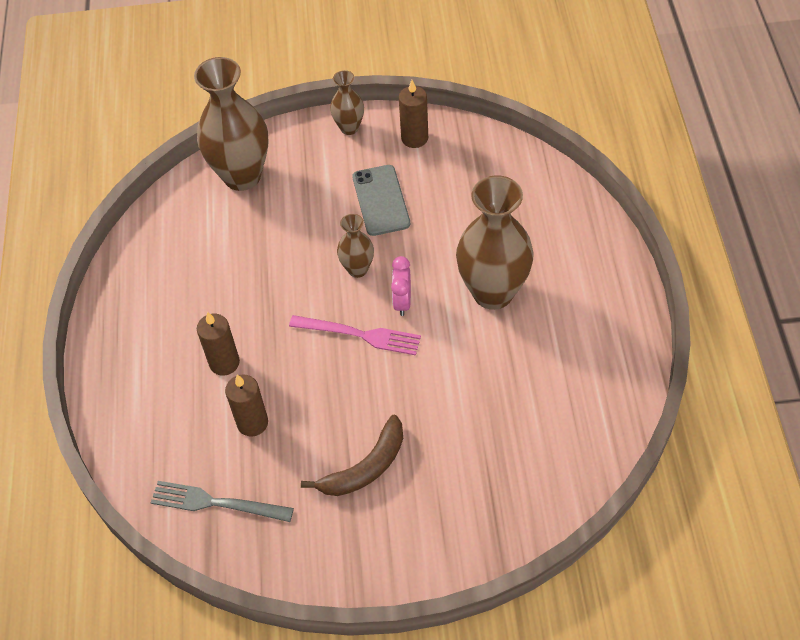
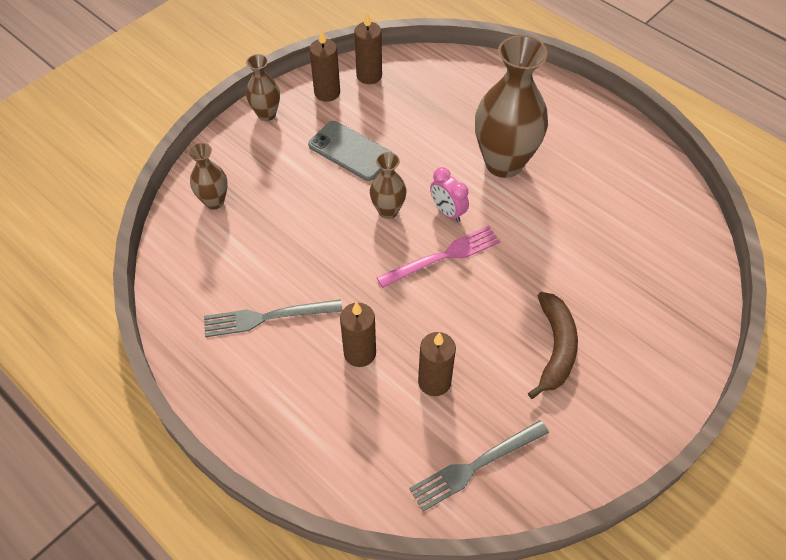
camera: 45 degrees left, 0 degrees up
brown vase [194,57,268,191] -> brown vase [188,143,228,210], size x0.50
none -> grey fork [204,299,342,337]
none -> brown candle [354,12,382,84]

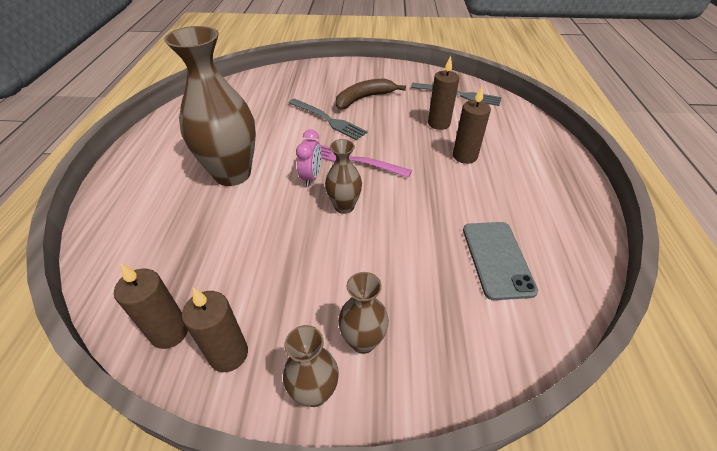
camera: 130 degrees left, 10 degrees down
brown vase [188,143,228,210] -> brown vase moved to [338,272,389,354]
grey fork [204,299,342,337] -> grey fork moved to [288,99,368,140]
grey phone [308,121,392,181] -> grey phone moved to [463,222,538,300]

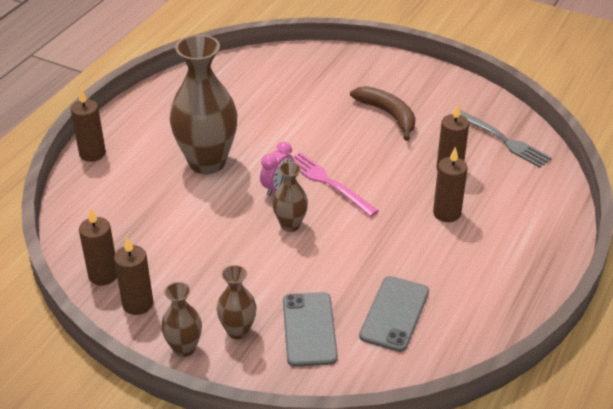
camera: 25 degrees right, 5 degrees down
grey fork [288,99,368,140] -> none
brown banana [336,79,406,110] -> brown banana turned 60 degrees clockwise [350,86,416,141]
none -> brown candle [71,89,106,162]
none -> grey phone [283,292,338,367]

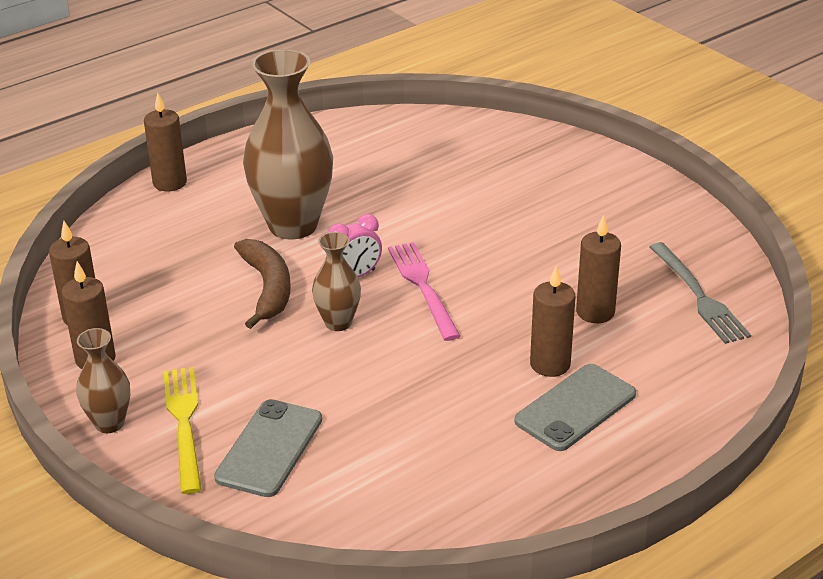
camera: 25 degrees right, 5 degrees down
brown vase [217,265,257,339] -> yellow fork [163,367,202,494]
brown banana [350,86,416,141] -> brown banana moved to [234,239,291,329]
grey phone [359,276,429,352] -> grey phone moved to [514,364,636,451]

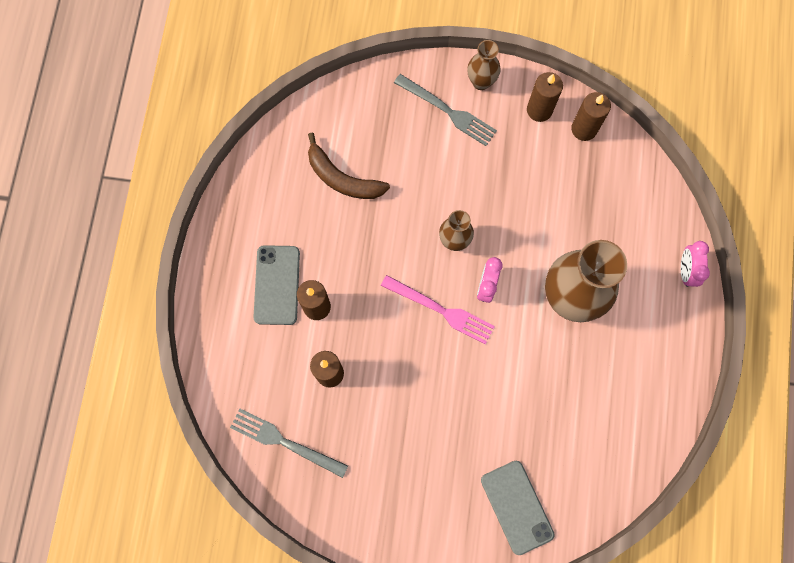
camera: 135 degrees right, 40 degrees up
brown candle [144,93,187,192] -> pink clock [681,241,710,287]
yellow fork [163,367,202,494] -> grey fork [394,74,497,146]
grey phone [214,399,322,497] -> grey phone moved to [481,461,555,555]
brown banana [234,239,291,329] -> brown banana moved to [308,133,390,199]

